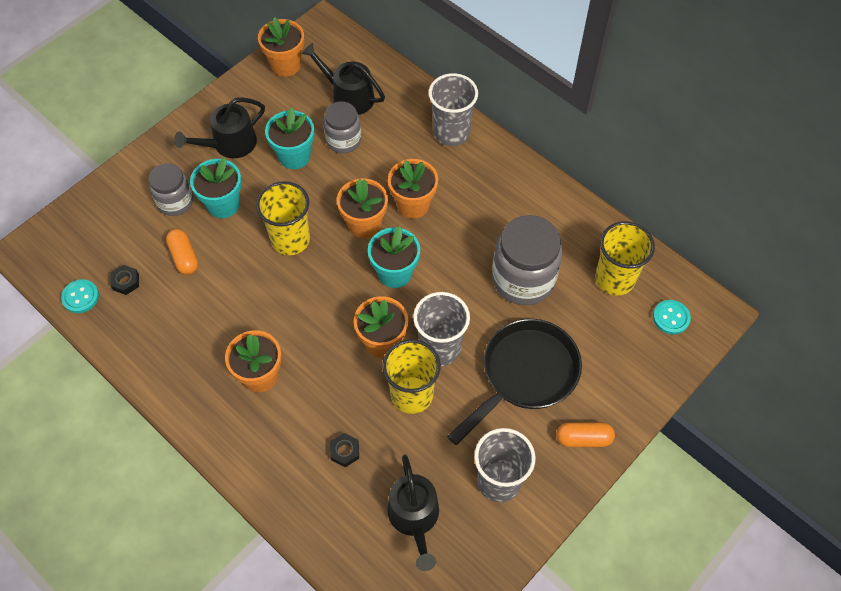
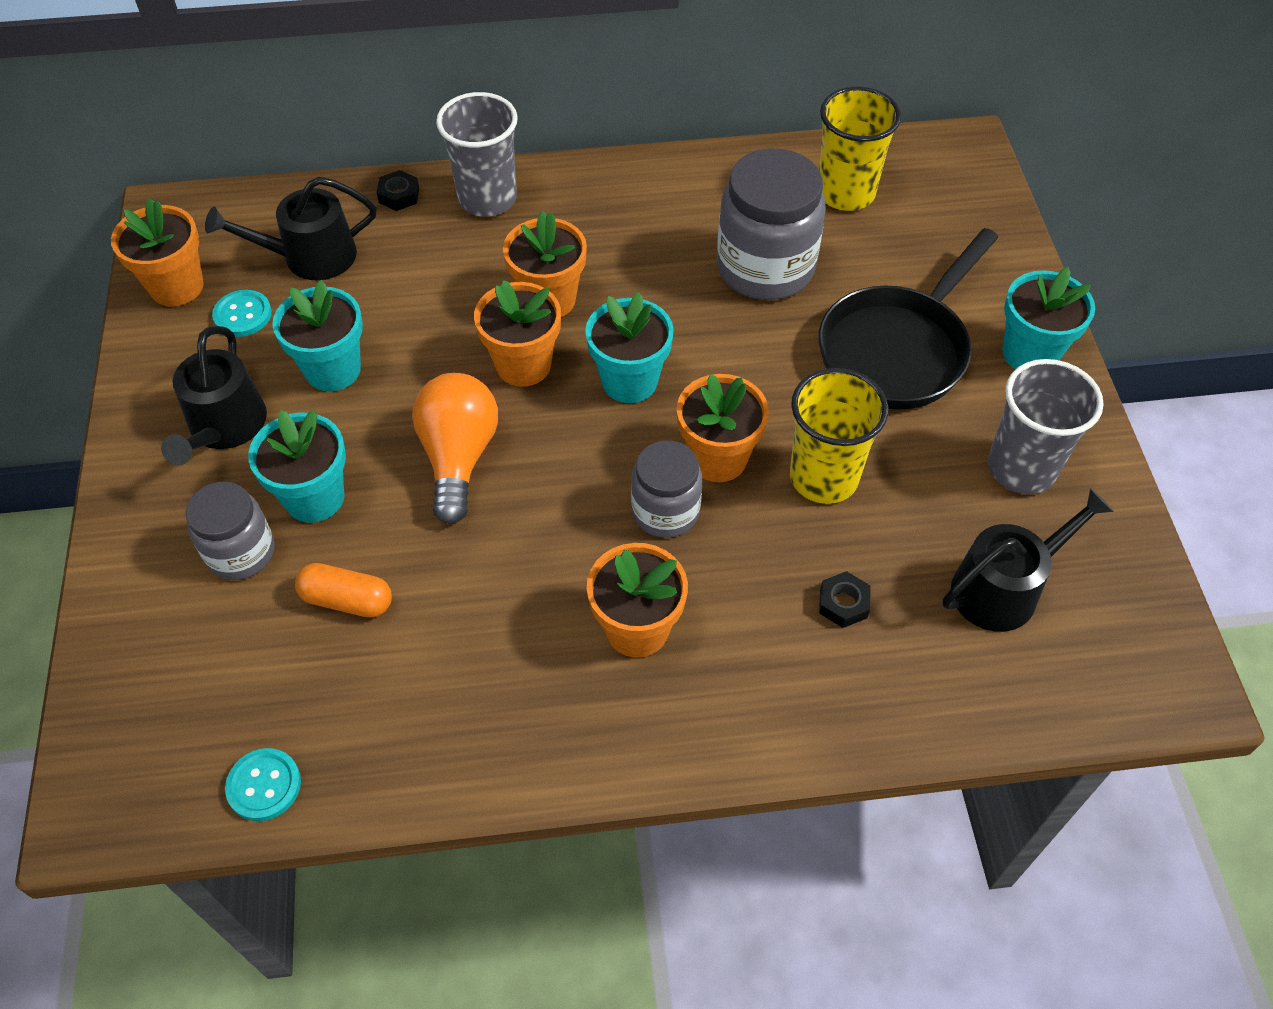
camera: 50 degrees left, 5 degrees down
black nut [110,265,139,295] -> black nut moved to [376,170,419,211]
yellow cup [256,181,310,255] -> orange light bulb [412,373,498,524]
grey jar [323,101,361,153] -> grey jar moved to [631,440,702,538]
black watering can [387,455,439,571] -> black watering can turned 60 degrees counterclockwise [943,488,1114,632]
grey cup [413,292,470,366] -> none
black pan [447,319,582,445] -> black pan turned 135 degrees counterclockwise [818,228,998,410]
orange capsule [556,422,615,447] -> turquoise flower pot [1003,267,1095,369]
turquoise button [653,300,691,334] -> turquoise button moved to [212,290,272,337]

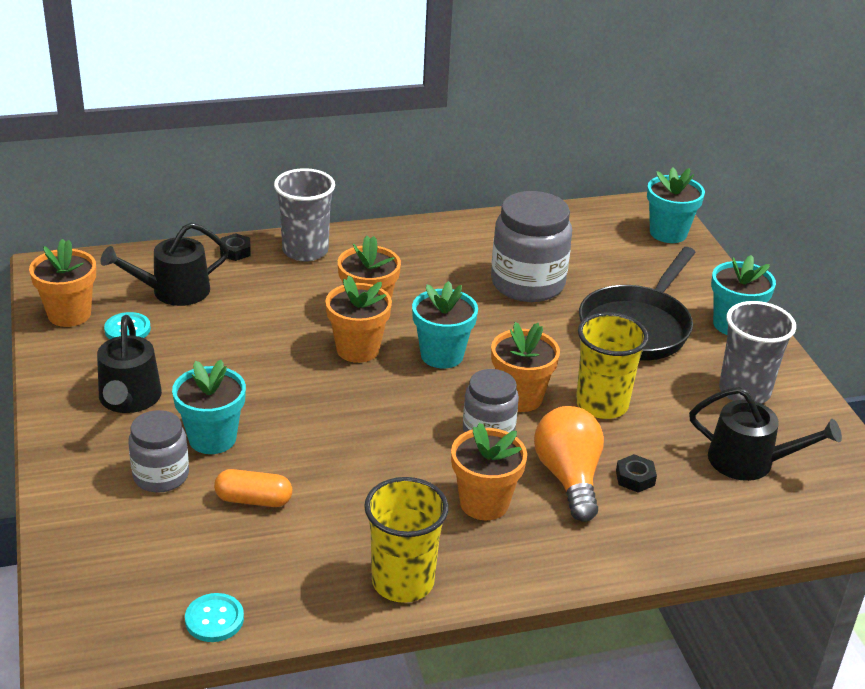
camera: 10 degrees left, 20 degrees down
turquoise flower pot [272,280,363,392] -> turquoise flower pot moved to [647,168,705,243]
orange light bulb [412,373,498,524] -> orange light bulb moved to [534,406,604,522]
yellow cup [819,86,901,211] -> yellow cup moved to [364,477,449,603]
black watering can [943,488,1114,632] -> black watering can turned 60 degrees clockwise [689,387,842,481]

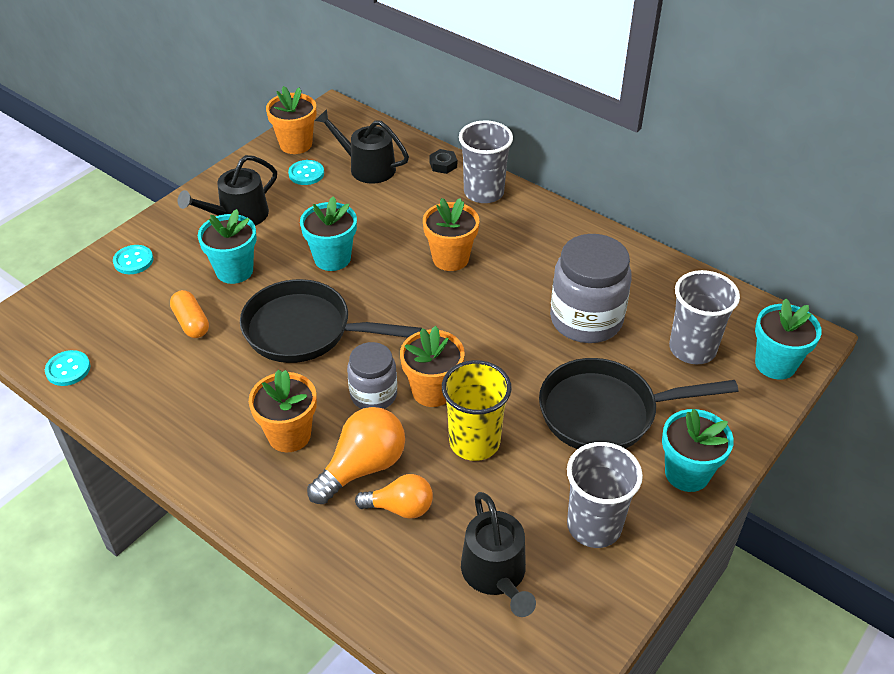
camera: 55 degrees right, 10 degrees up
grey jar [128,410,189,493] -> none
orange flower pot [326,276,392,363] -> none
yellow cup [364,477,449,603] -> none
turquoise flower pot [412,281,478,368] -> turquoise flower pot moved to [300,196,357,271]
black nut [616,454,657,493] -> orange light bulb [355,474,433,519]
none -> turquoise button [113,245,153,274]
none -> black pan [240,279,422,363]
none -> grey cup [669,270,740,364]

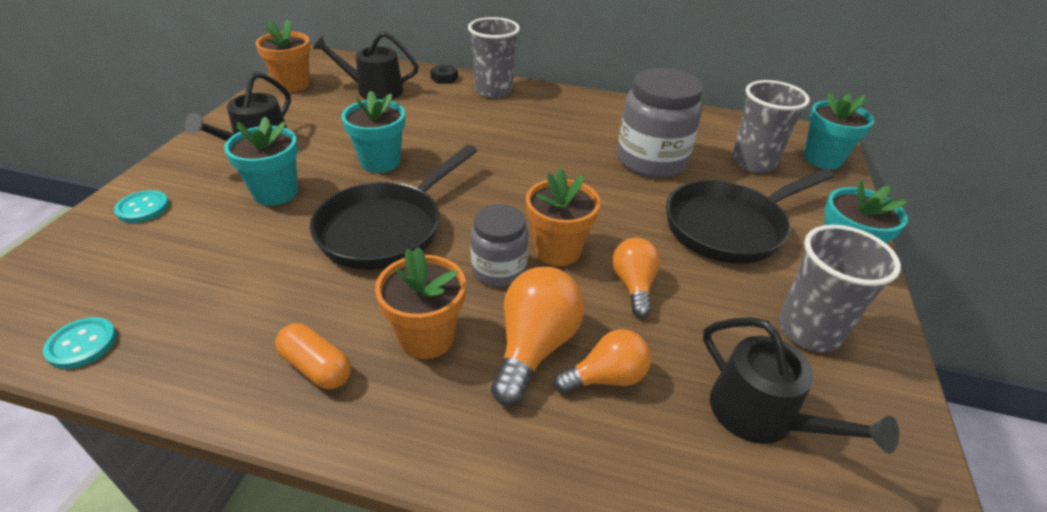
camera: 25 degrees left, 5 degrees down
orange capsule [170,290,209,338] -> orange capsule moved to [275,323,351,389]
black pan [240,279,422,363] -> black pan turned 45 degrees counterclockwise [310,145,477,270]
turquoise button [288,160,324,185] -> none
orange flower pot [423,198,479,271] -> none
yellow cup [442,360,512,461] -> orange light bulb [612,238,660,318]

